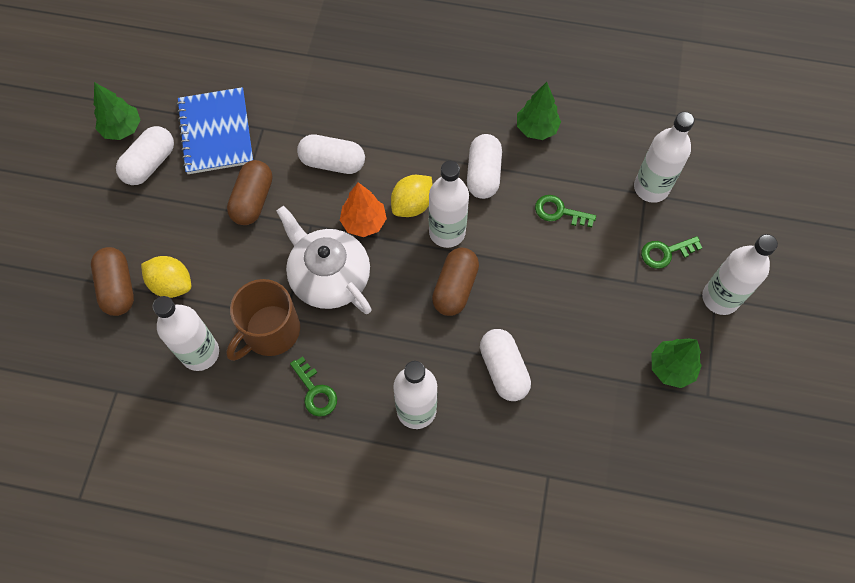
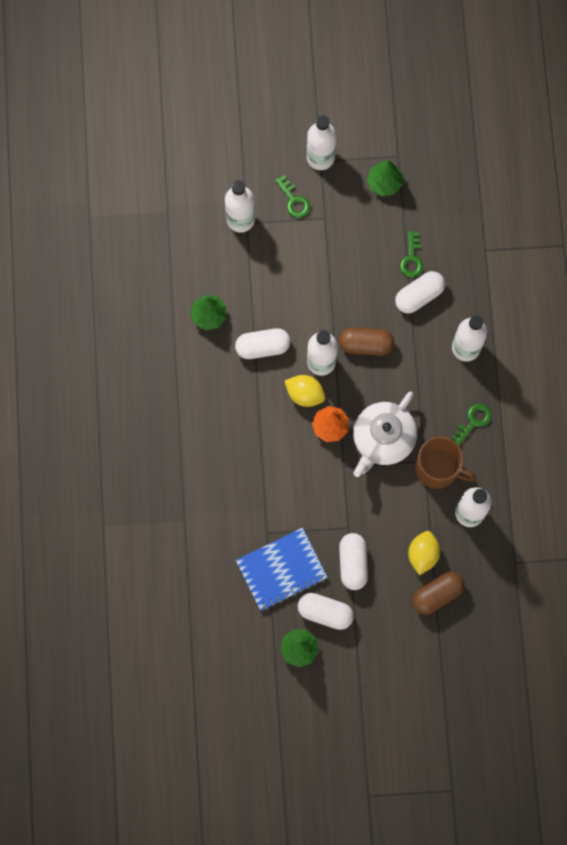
camera: 105 degrees left, 10 degrees up
brown capsule [227,160,272,225] -> none
white capsule [297,134,365,174] -> white capsule moved to [339,533,368,590]
green key [535,195,596,227] -> green key moved to [400,231,423,278]

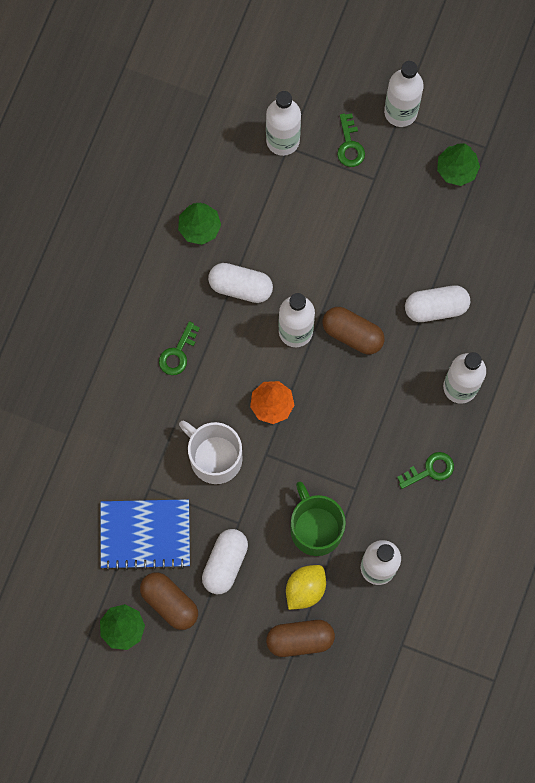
camera: 25 degrees right, 0 degrees up
yellow lemon [285,375,325,407] -> none
white capsule [298,593,354,630] -> brown capsule [140,572,198,630]
white teapot [353,392,417,477] -> none
green key [400,231,423,278] -> green key moved to [159,321,200,375]
brown mug [415,436,476,489] -> none
none -> white mug [179,420,243,484]
none -> green mug [290,481,346,556]

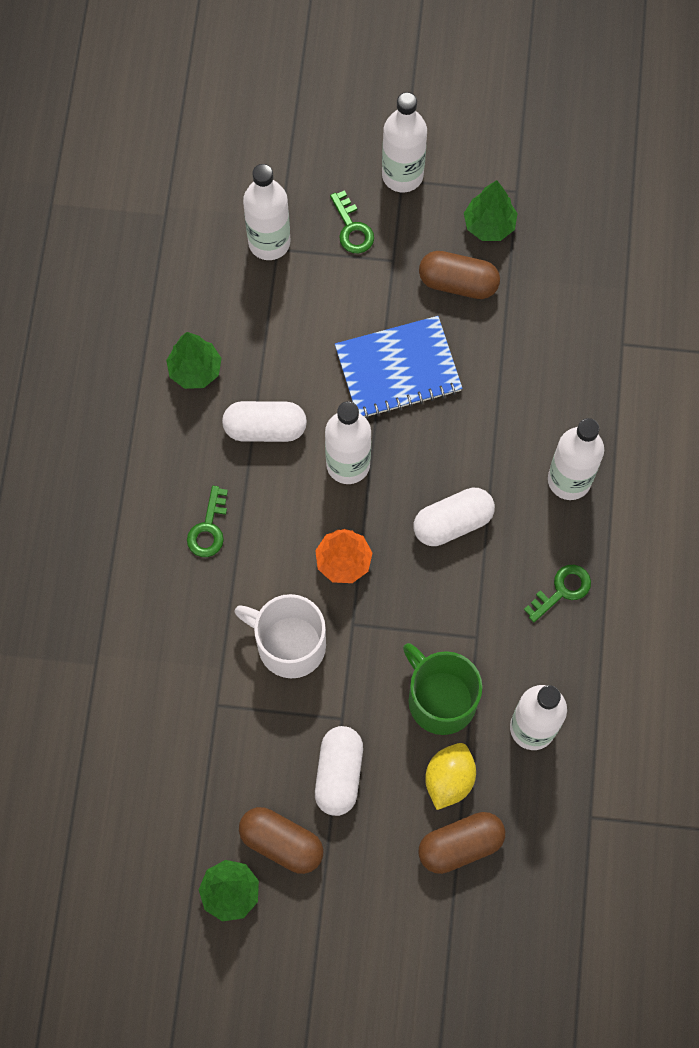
camera: 15 degrees left, 5 degrees down
blue notebook [101,499,190,571] -> blue notebook moved to [335,316,463,419]
brown capsule [323,307,385,354] -> brown capsule moved to [419,251,500,299]
white capsule [405,285,470,322] -> white capsule moved to [413,488,495,546]

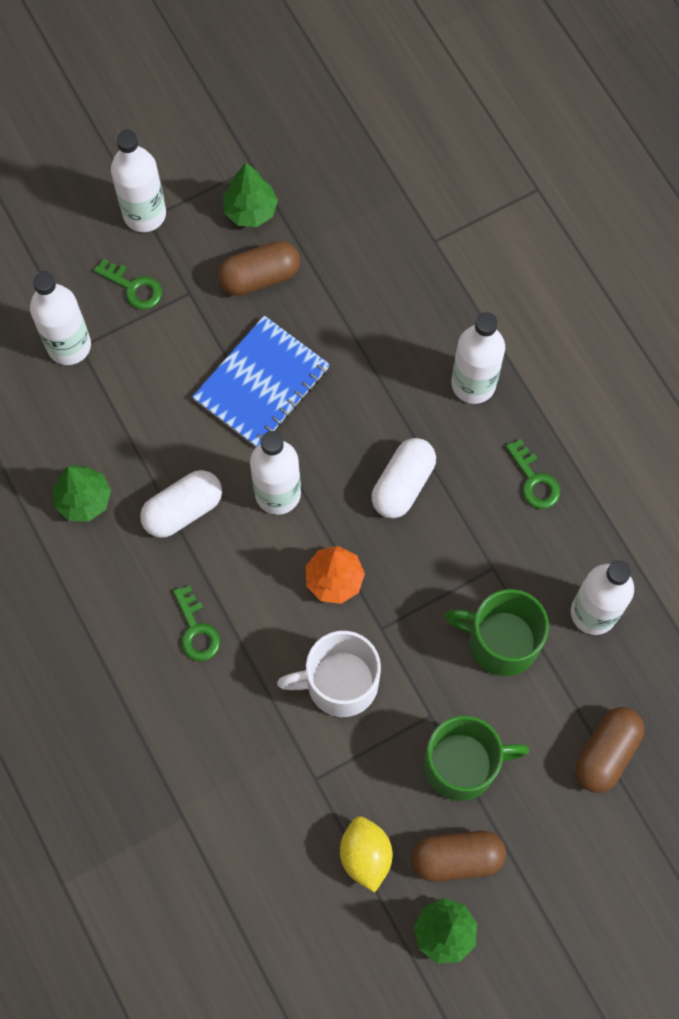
camera: 35 degrees left, 0 degrees up
white capsule [315,726,363,816] -> green mug [424,716,529,801]
yellow lemon [425,743,476,810] -> yellow lemon moved to [340,816,393,892]
green key [524,565,591,622] -> green key turned 135 degrees clockwise [506,439,561,509]

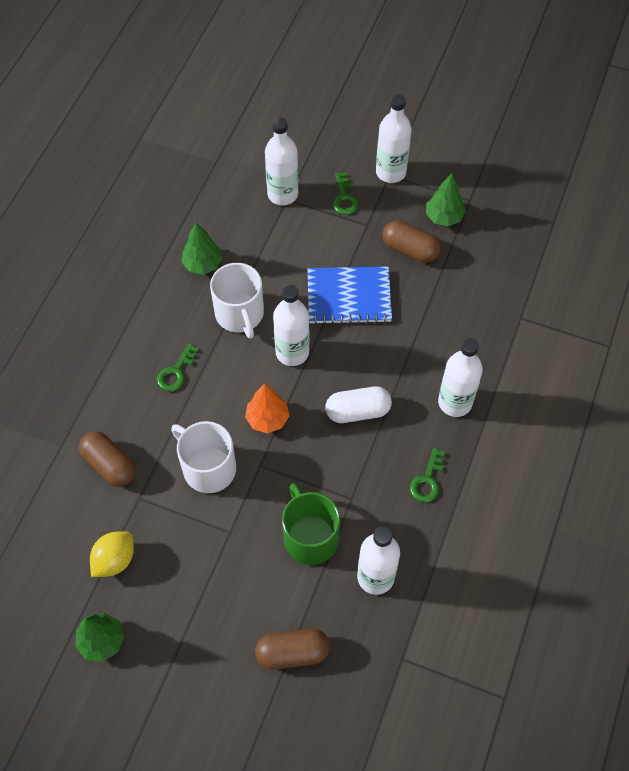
camera: 50 degrees right, 10 degrees down
white capsule [140,470,222,538] -> white mug [210,263,264,339]
brown capsule [411,831,506,882] -> brown capsule moved to [79,431,136,487]
green mug [424,716,529,801] -> none

